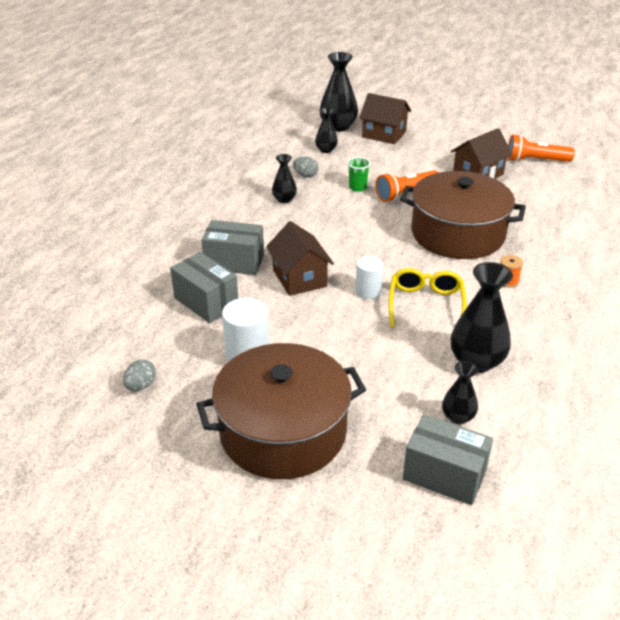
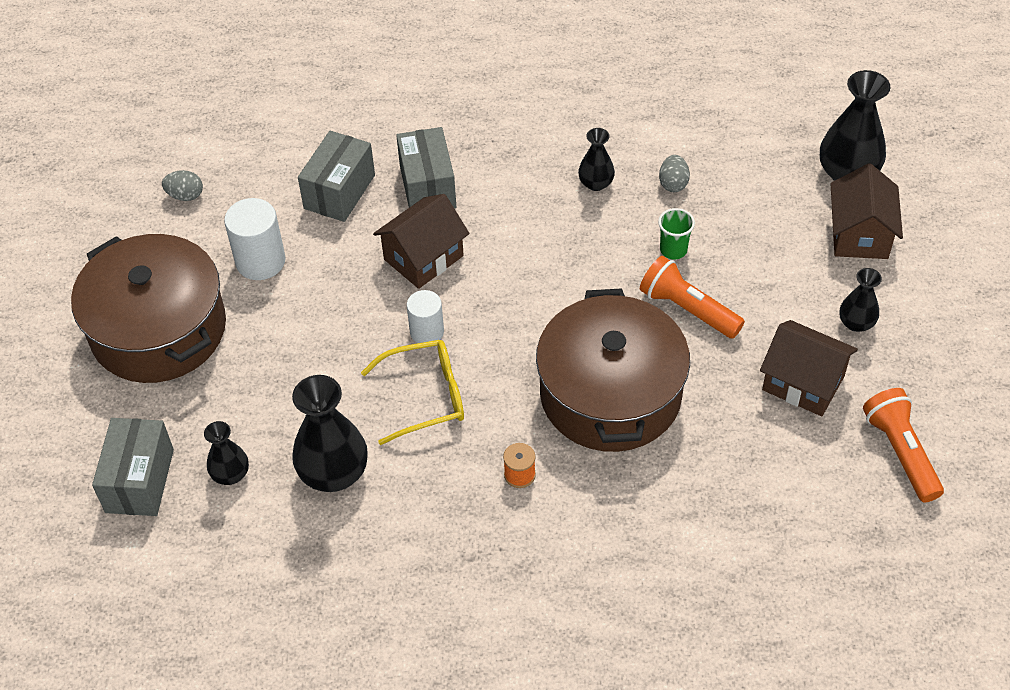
camera: 70 degrees right, 15 degrees up
black vase [315,108,338,153] -> black vase moved to [839,268,882,332]

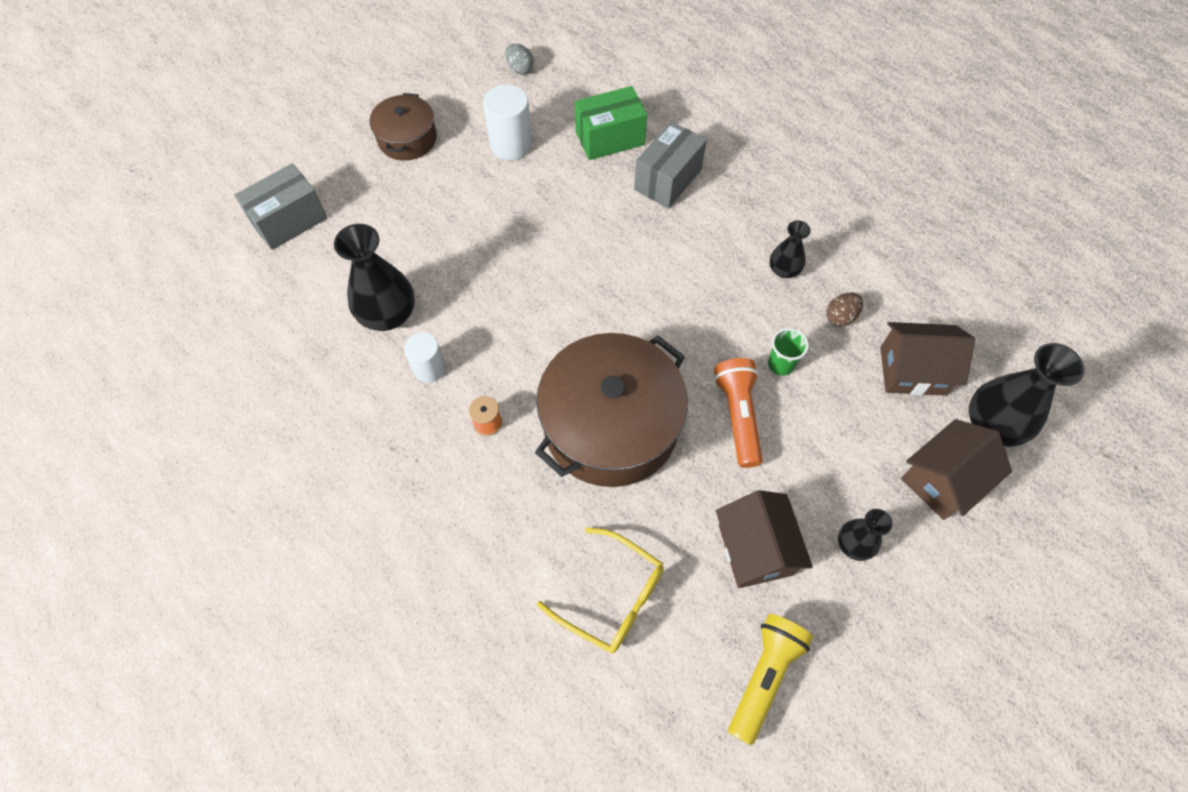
camera: 45 degrees right, 10 degrees up
brown pot [71,234,226,383] -> brown pot [370,93,437,161], size x0.53
black vase [204,421,249,485] -> none
grey box [298,131,375,222] -> green box [575,86,647,160]
yellow glasses [361,340,464,445] -> yellow glasses moved to [537,527,664,653]
brown house [373,194,470,289] -> brown house moved to [880,322,975,396]
white cylinder [407,290,444,343] -> white cylinder moved to [404,333,446,383]
grey egg [659,155,690,192] -> brown egg [826,292,863,327]
orange flashlight [863,388,944,503] -> yellow flashlight [728,614,813,745]

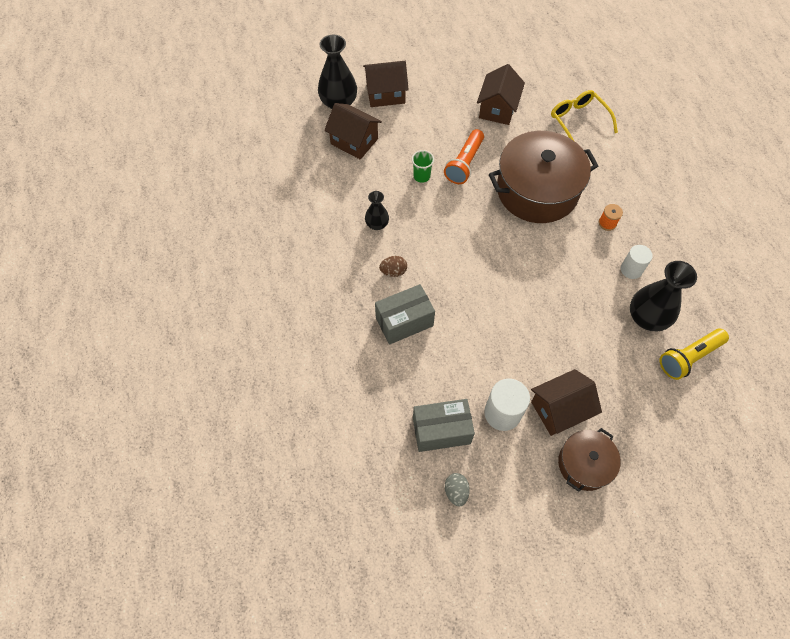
camera: 150 degrees left, 0 degrees up
grey box [234,163,327,250] -> grey box moved to [413,399,475,452]
green box [575,86,647,160] -> none
yellow flashlight [728,614,813,745] -> yellow flashlight moved to [660,329,729,380]
brown egg [826,292,863,327] -> brown egg moved to [379,256,407,277]
black vase [838,509,892,561] -> none
none -> brown house [531,369,602,436]

